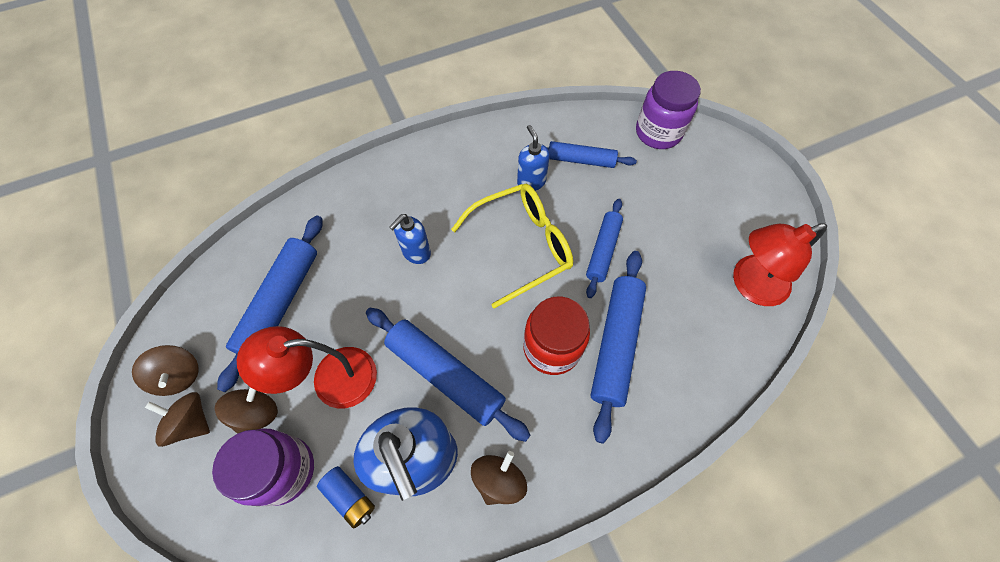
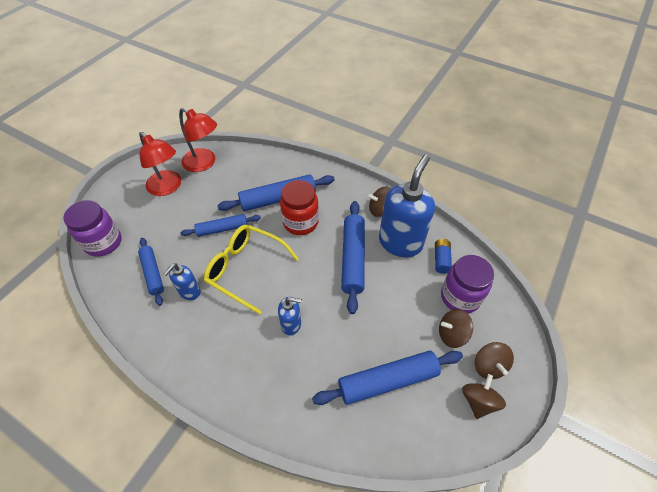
camera: 125 degrees left, 10 degrees down
red lamp [237,326,377,409] -> red lamp moved to [139,132,181,196]

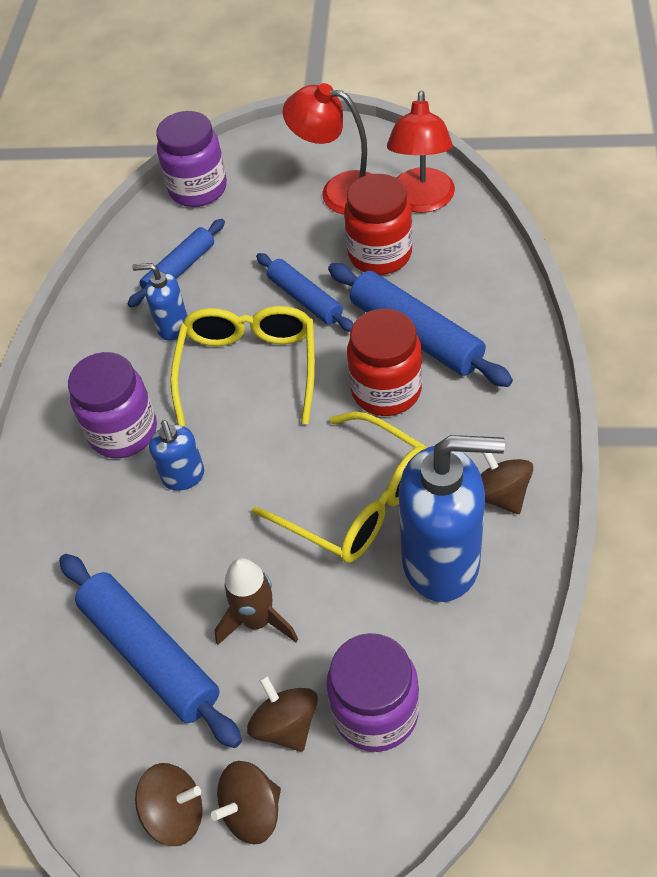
camera: 70 degrees right, 0 degrees up
red lamp [139,132,181,196] -> red lamp turned 90 degrees clockwise [283,83,372,215]
blue rolling pin [341,201,365,314] -> yellow glasses [252,412,427,563]
blue battery [435,239,452,274] -> none
none -> purple jar [68,352,157,458]
none -> brown rocket [214,558,298,645]
none -> red jar [344,174,413,275]

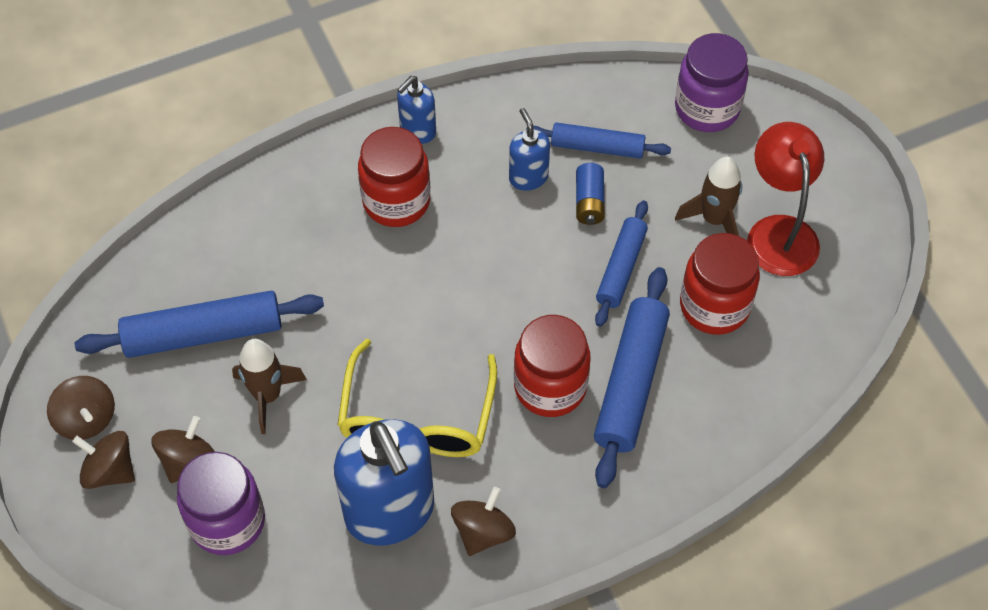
camera: 55 degrees right, 5 degrees up
blue rolling pin [59,554,242,748] -> blue rolling pin turned 60 degrees clockwise [75,291,324,358]
purple jar [68,352,157,458] -> red jar [358,127,430,227]
blue soap dispenser [149,420,204,491] -> blue soap dispenser moved to [397,76,436,144]
yellow glasses [170,306,315,426] -> none
red lamp [387,91,455,213] -> none
none -> blue battery [576,163,605,225]
none -> brown rocket [675,157,742,236]

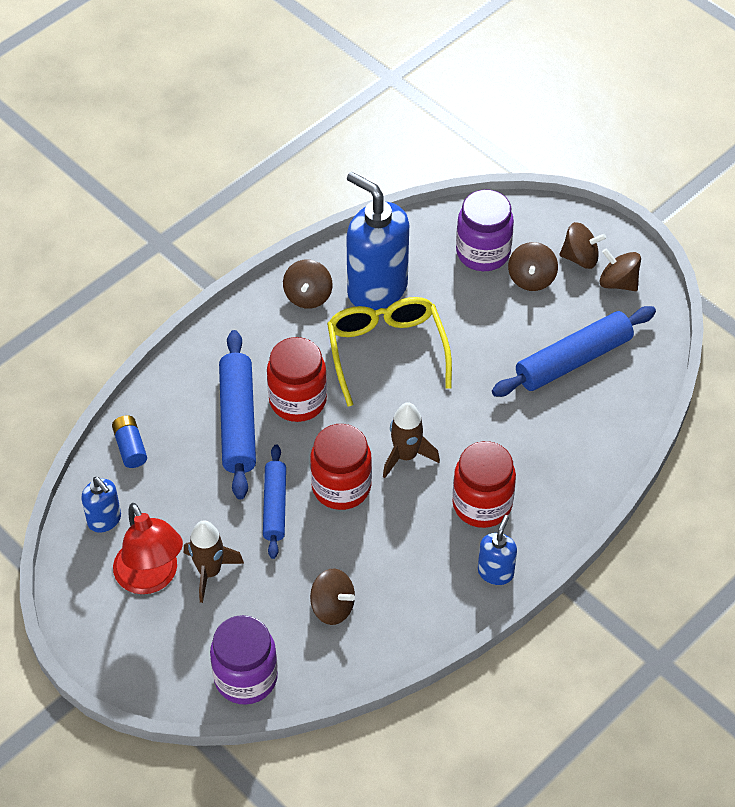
camera: 160 degrees right, 5 degrees down
brown rocket [232,339,307,434] -> brown rocket moved to [383,402,440,478]
blue soap dispenser [509,108,550,191] -> blue soap dispenser moved to [81,477,121,533]
blue rolling pin [526,122,671,159] -> brown spinning top [310,568,355,625]
blue battery [576,163,605,225] -> blue battery moved to [112,415,147,468]
red jar [680,233,760,335] -> red jar moved to [310,424,372,510]

